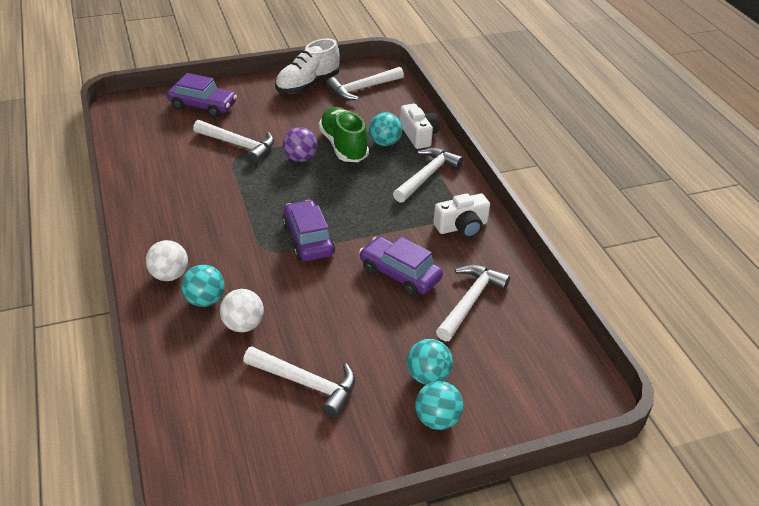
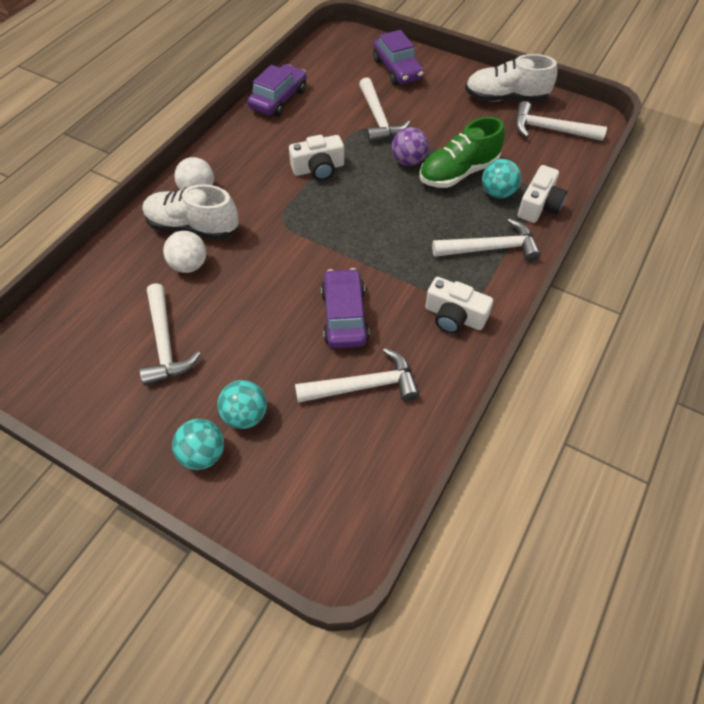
camera: 50 degrees right, 15 degrees up
turquoise ball [181,265,225,307] -> white shoe [143,184,239,240]
purple car [282,200,335,261] -> purple car moved to [247,64,307,117]
green shoe [319,107,369,162] -> green shoe turned 150 degrees counterclockwise [419,117,505,188]
none -> white camera [289,135,344,181]

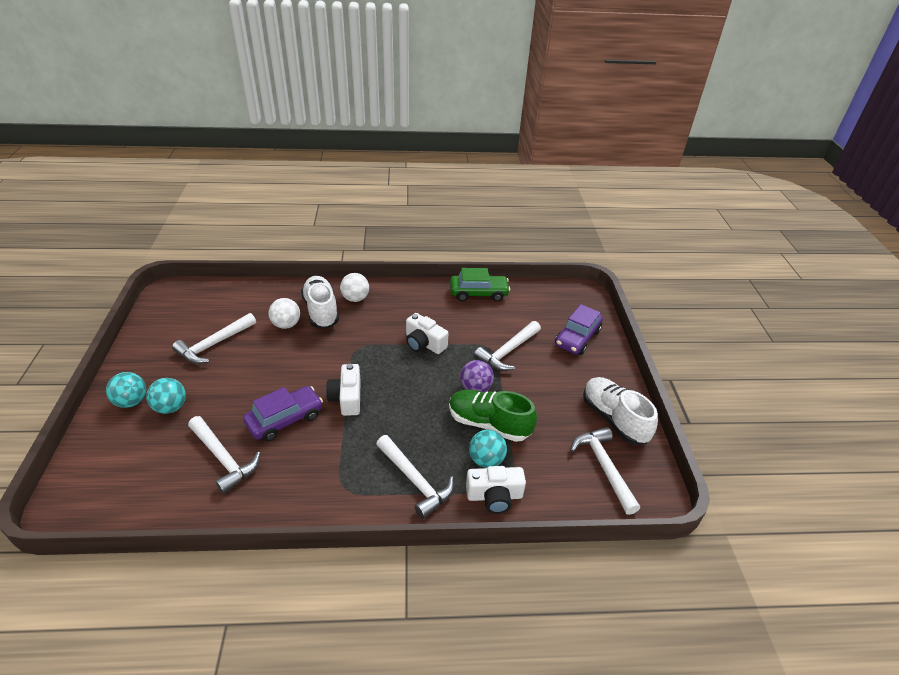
camera: 55 degrees right, 15 degrees down
purple car [247,64,307,117] -> green car [450,268,510,302]
white camera [425,277,493,334] -> white camera moved to [326,364,360,416]

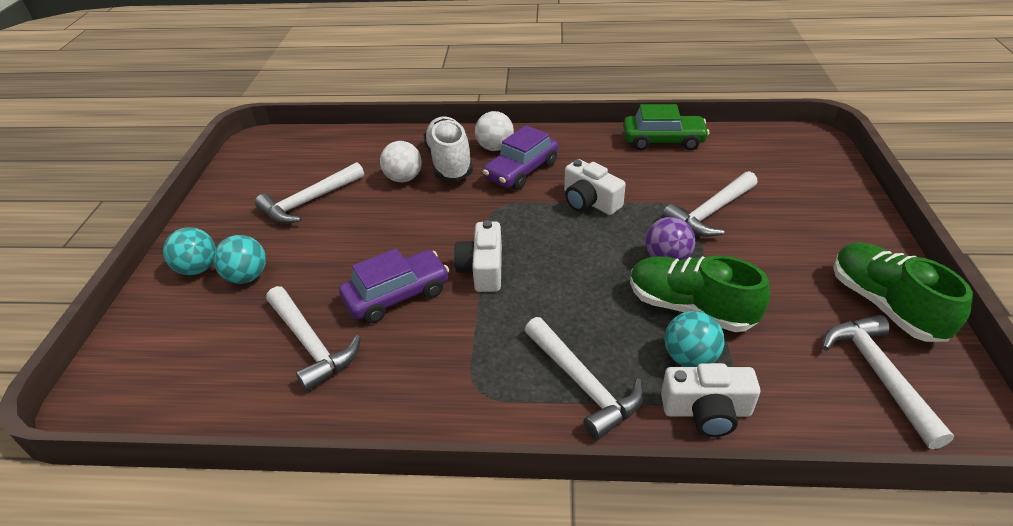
camera: 10 degrees right, 0 degrees up
purple car [555,304,603,355] -> purple car moved to [483,125,558,190]
white shoe [583,377,658,445] -> green shoe [833,242,973,342]

